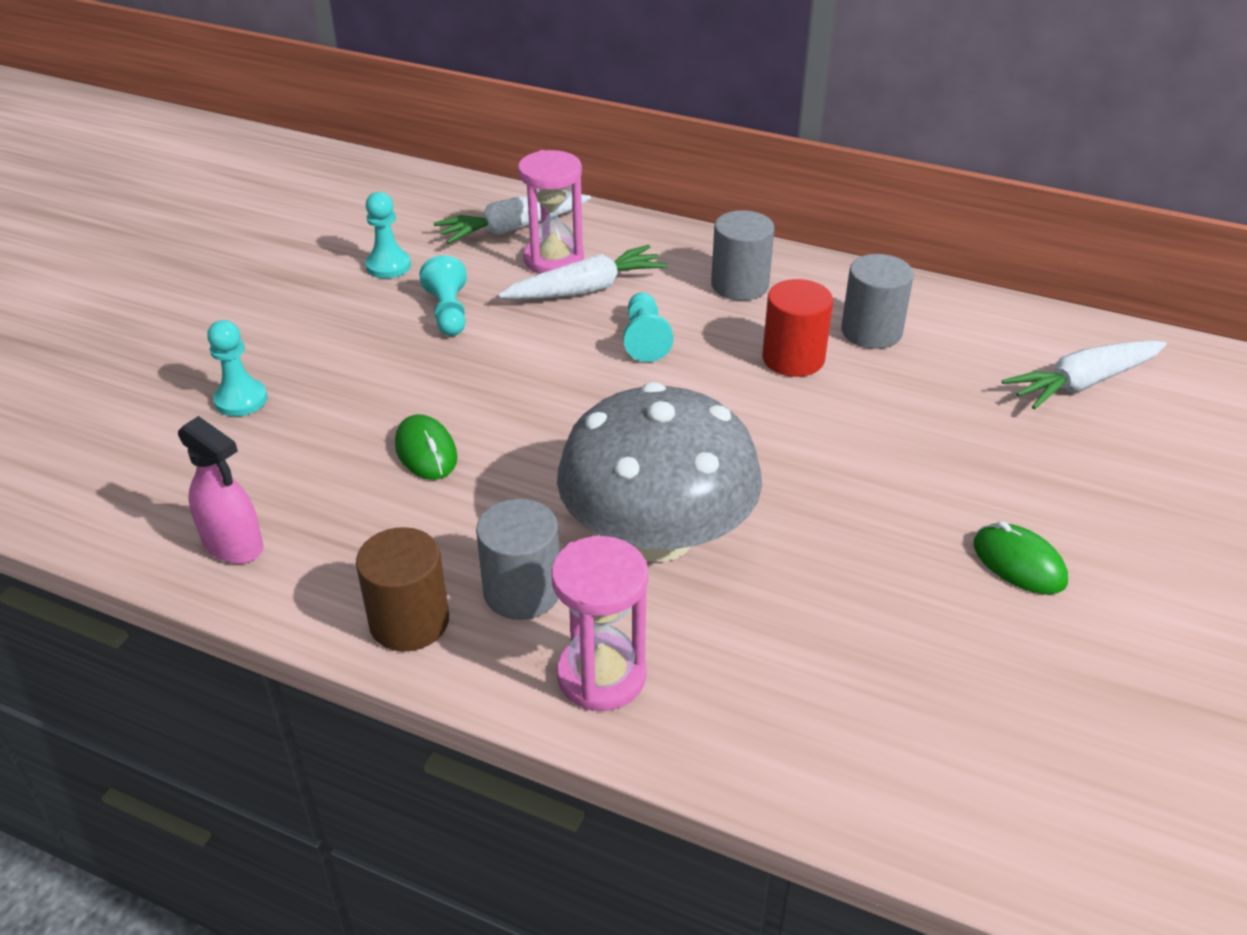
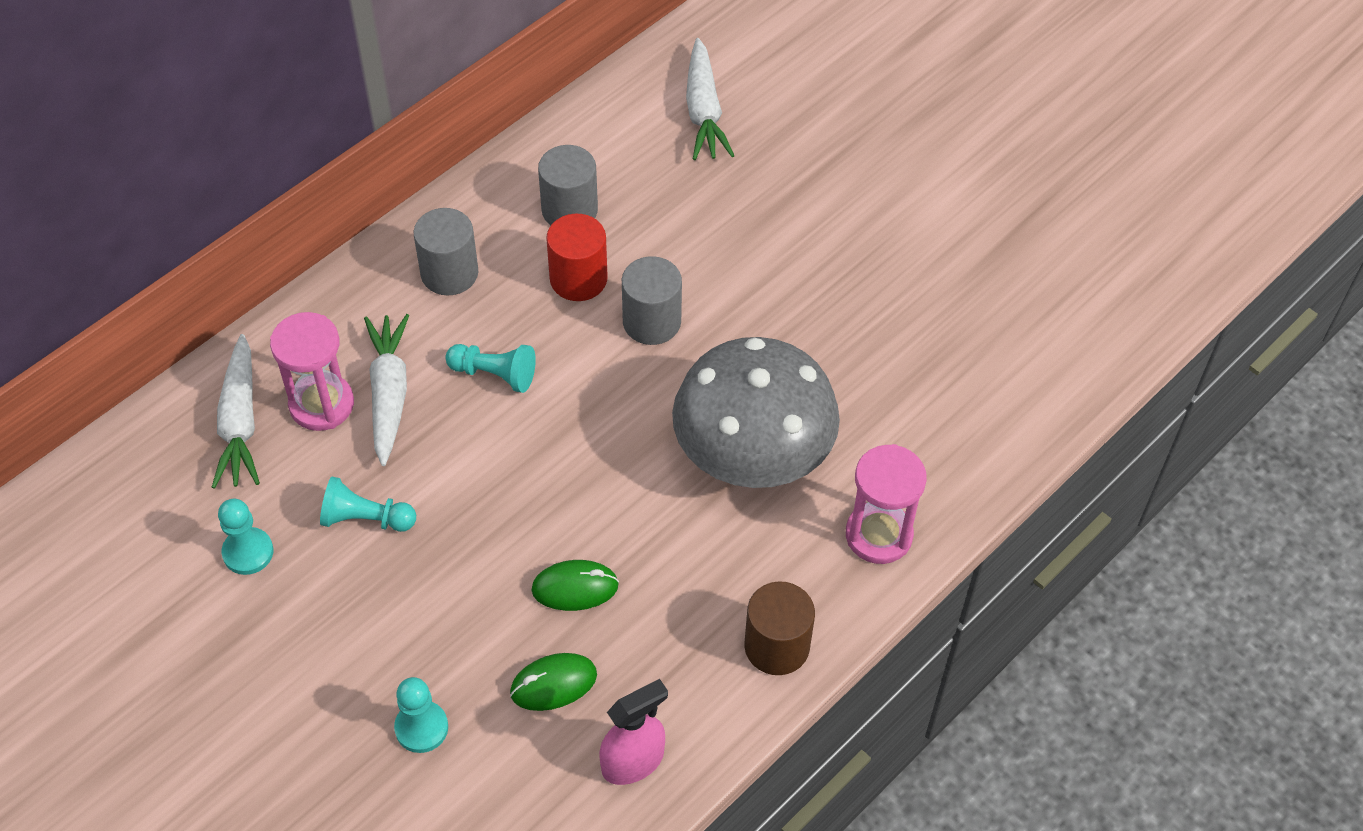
camera: 70 degrees left, 15 degrees up
grey cylinder [476,499,559,620] -> grey cylinder moved to [622,256,682,345]
green mouse [973,521,1068,594] -> green mouse moved to [510,653,597,711]

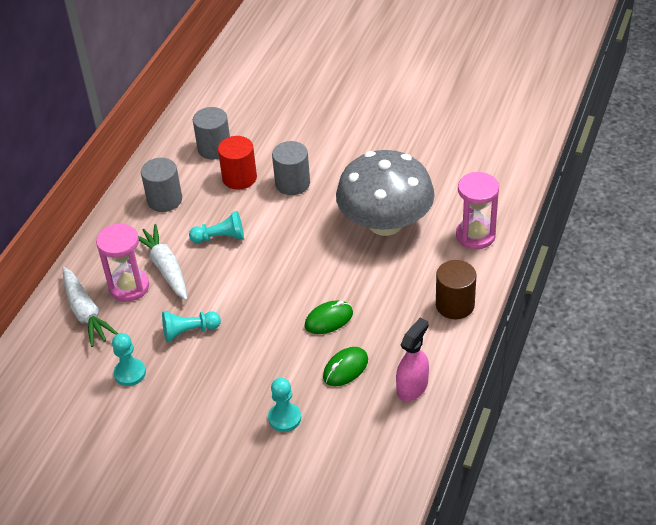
camera: 20 degrees left, 10 degrees down
white carrot [686,38,734,160] -> none

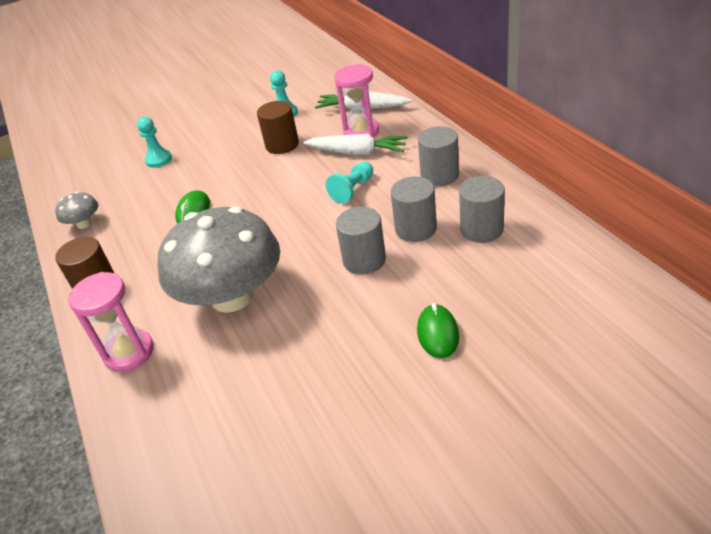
camera: 135 degrees right, 5 degrees down
turquoise pawn [162,311,221,342] -> brown cylinder [257,101,299,154]
red cylinder [218,136,257,190] -> grey cylinder [391,177,437,242]
green mouse [323,347,368,386] -> green mouse moved to [417,303,459,358]
pink spray bottle [396,318,429,402] -> grey mushroom [55,192,98,229]

